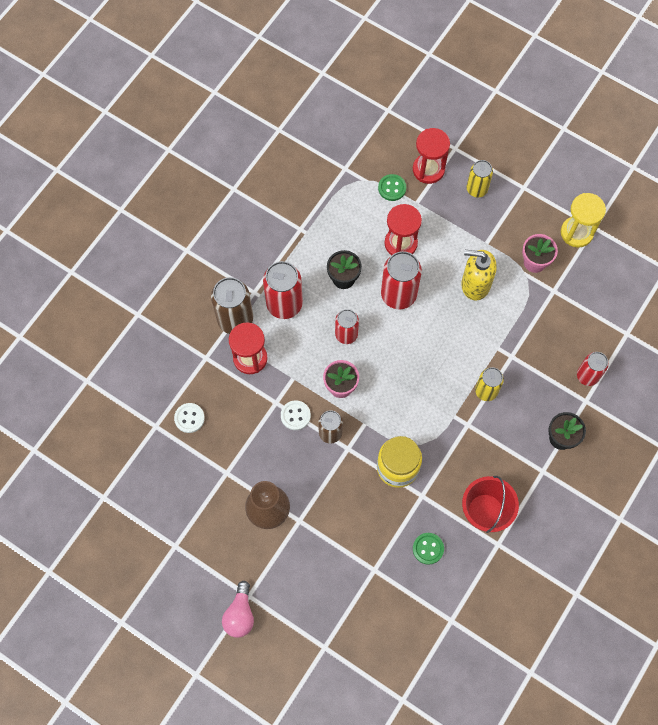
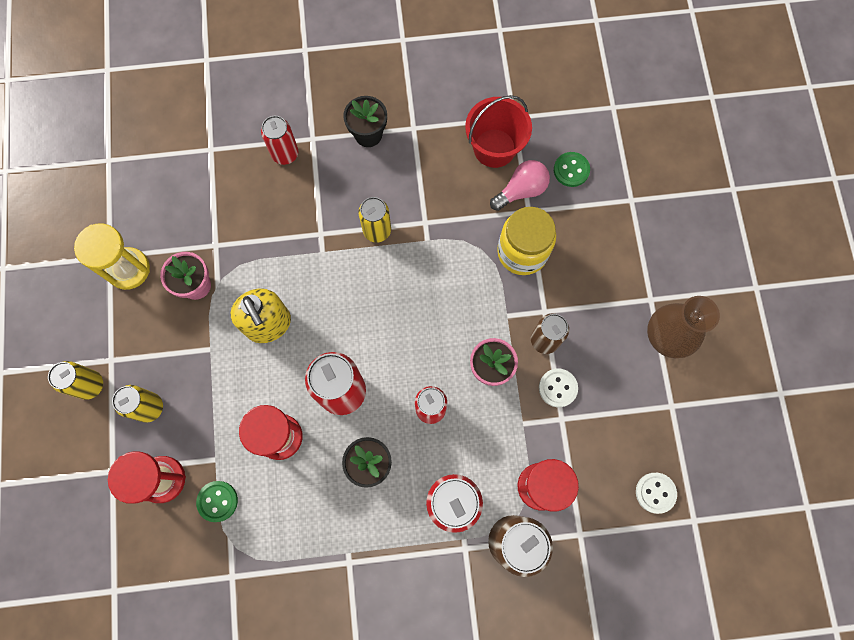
camera: 130 degrees left, 5 degrees up
pink light bulb [222,581,254,638] -> pink light bulb moved to [490,160,550,211]
none -> yellow can [48,361,103,400]

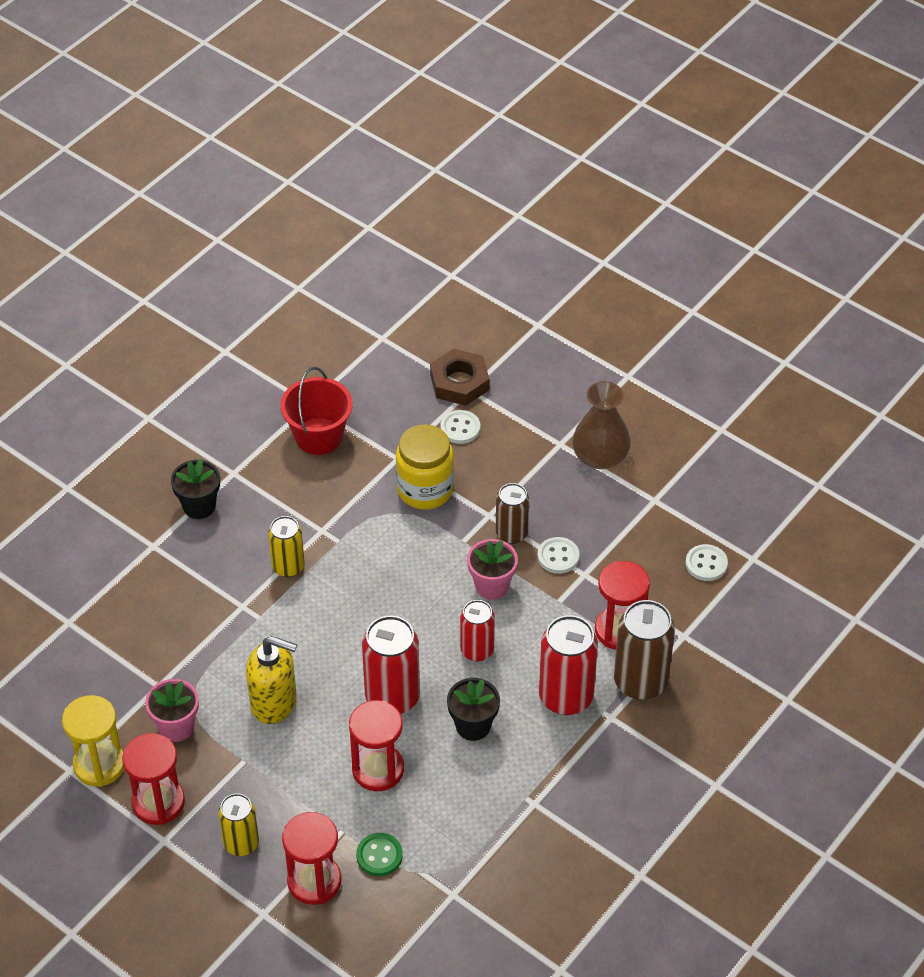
camera: 45 degrees left, 25 degrees down
yellow can [48,361,103,400] -> none
red can [261,116,298,165] -> none
pink light bulb [490,160,550,211] -> none
green button [554,152,590,187] -> none
none -> red hourglass [122,733,185,825]
none -> brown nut [430,349,490,406]
none -> white button [440,410,481,444]

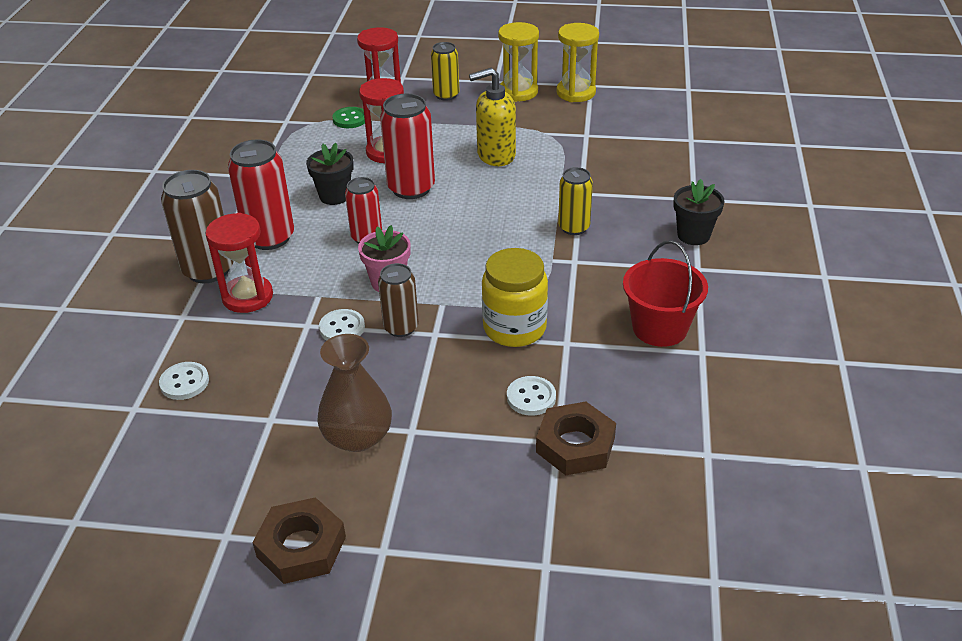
camera: 150 degrees right, 10 degrees down
red hourglass [122,733,185,825] -> yellow hourglass [498,22,539,102]
pink flower pot [145,679,199,742] -> none
none -> brown nut [252,497,346,584]

